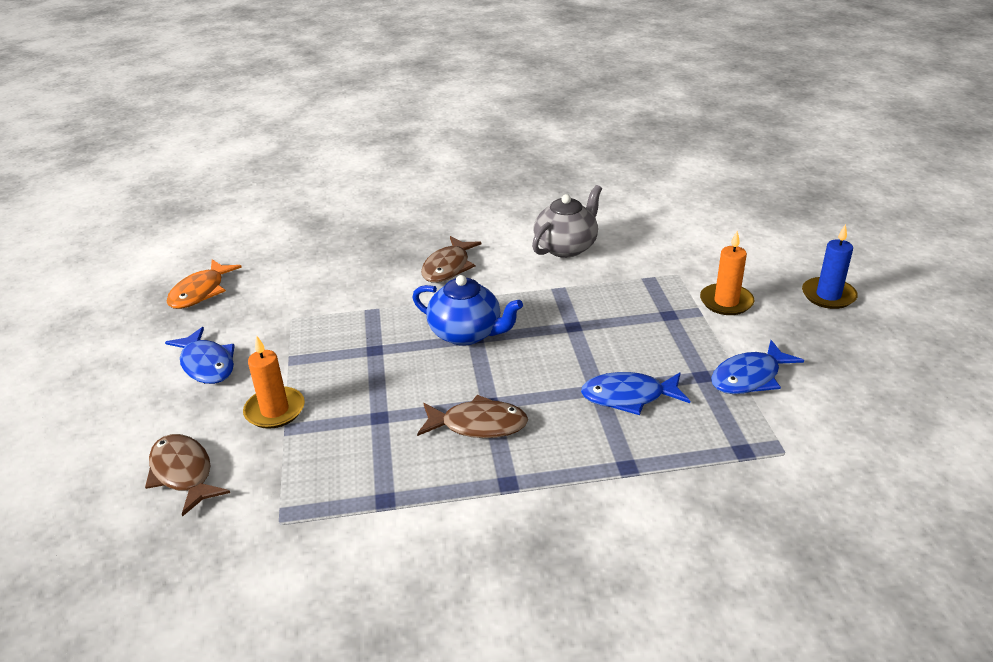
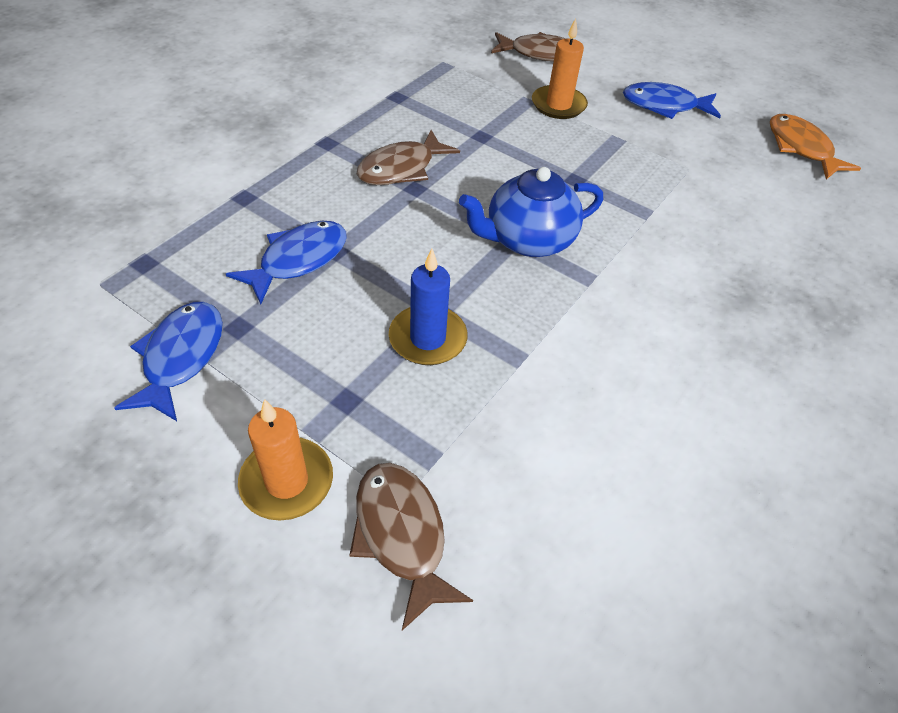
camera: 130 degrees right, 15 degrees up
brown fish [421,236,482,283] -> brown fish moved to [349,463,473,630]
grey teapot [532,185,602,258] -> none
blue candle [802,224,858,309] -> blue candle moved to [389,249,468,365]

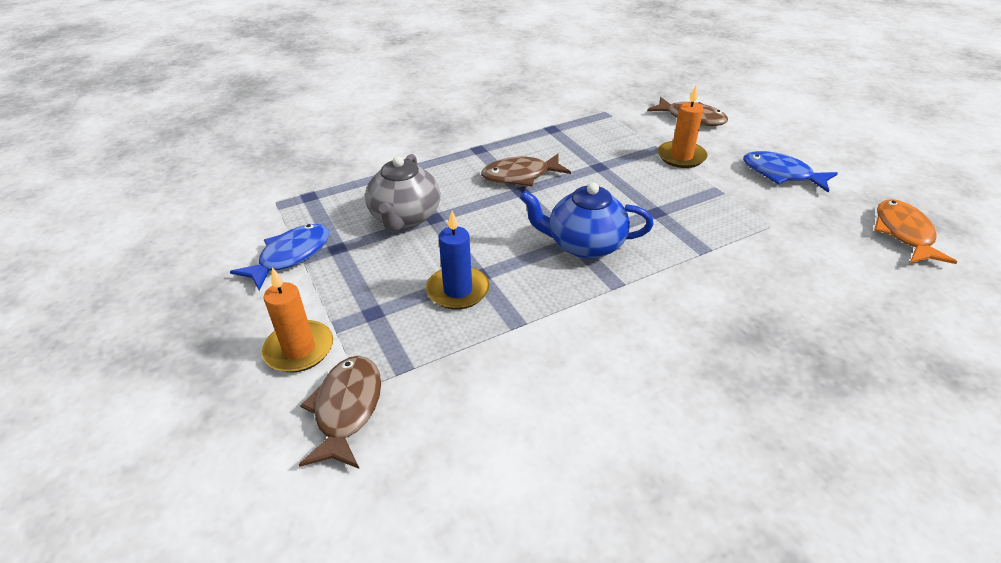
camera: 30 degrees right, 10 degrees down
blue fish [226,221,347,305] -> grey teapot [365,154,440,232]

